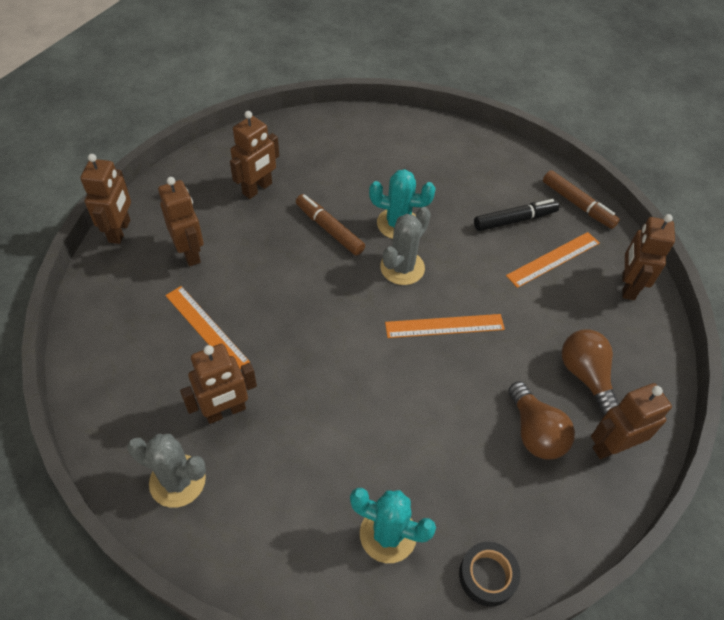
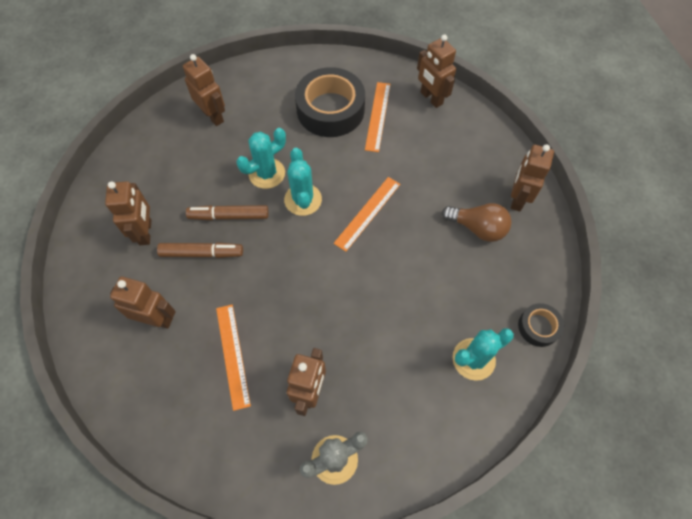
camera: 45 degrees left, 10 degrees up
brown robot [80,154,131,244] -> brown robot moved to [183,54,225,126]
orange ruler [165,286,250,369] -> orange ruler turned 75 degrees clockwise [216,304,251,411]
grey cactus [380,207,431,285] -> turquoise cactus [284,148,322,216]
black marker [474,199,559,231] -> black tape [295,67,365,137]
brown marker [543,170,620,229] -> brown marker moved to [157,242,243,258]
brown light bulb [562,330,619,414] -> none

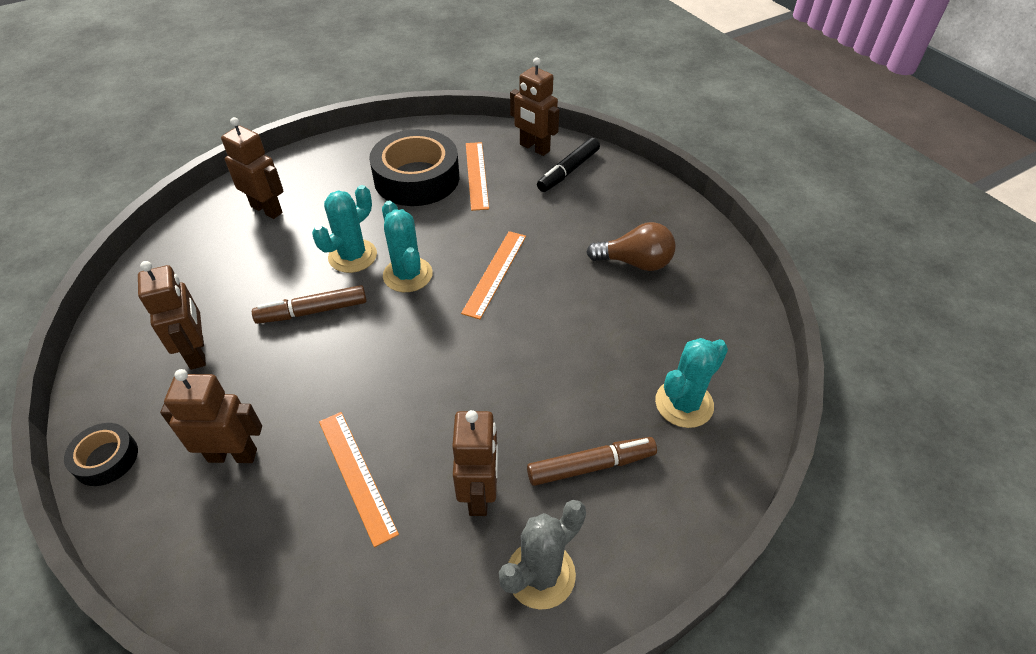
camera: 15 degrees left, 15 degrees down
brown marker [157,242,243,258] -> brown marker moved to [527,437,657,486]
brown robot [511,144,554,212] -> none
black tape [518,303,564,347] -> black tape moved to [64,423,138,486]
none -> black marker [537,138,600,192]

